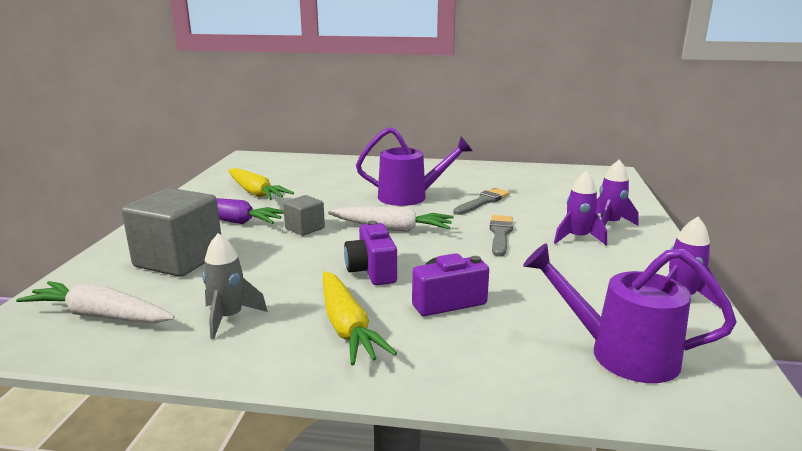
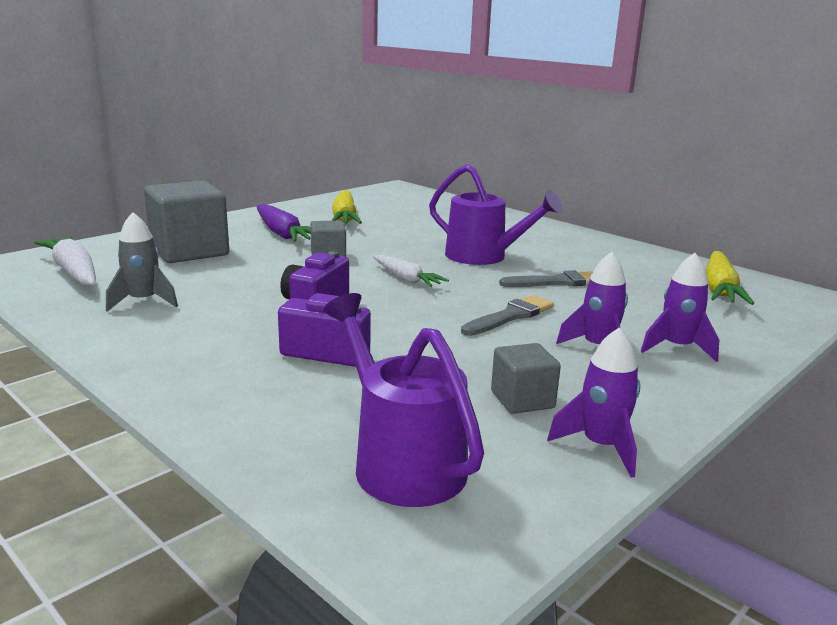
camera: 35 degrees right, 0 degrees up
yellow carrot [323,271,397,365] -> yellow carrot moved to [706,251,754,305]
white carrot [328,207,454,232] -> white carrot [373,255,449,287], size x0.66
none -> grey cube [491,343,561,414]

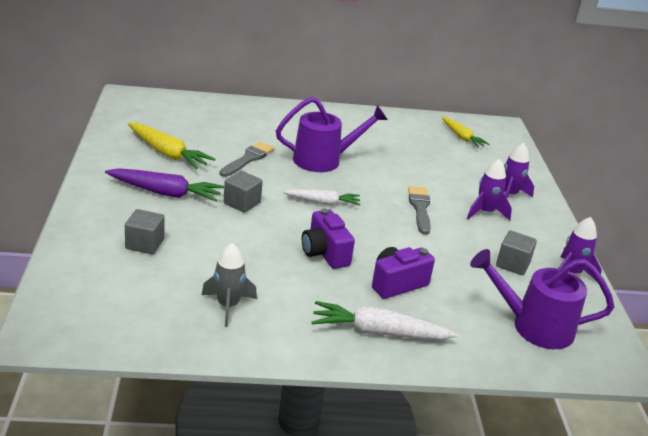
camera: 50 degrees left, 10 degrees up
white carrot [34,236,96,285] -> white carrot moved to [311,301,458,340]
grey cube [144,181,229,263] -> grey cube [125,209,165,254], size x0.52
grey brush [499,270,593,287] -> grey brush moved to [220,142,275,177]
yellow carrot [706,251,754,305] -> yellow carrot [442,117,489,148], size x0.66

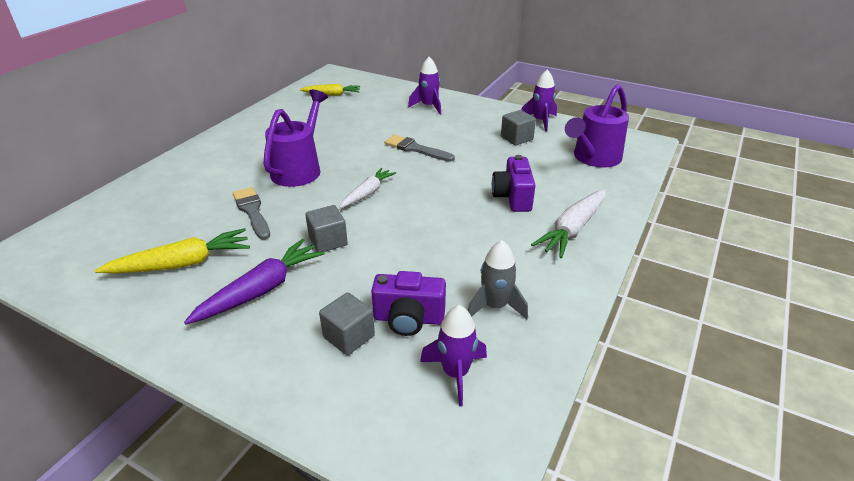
camera: 55 degrees left, 5 degrees up
purple camera [302,209,355,269] -> purple camera moved to [371,271,446,336]
purple rocket [467,158,512,221] -> purple rocket moved to [420,305,487,406]

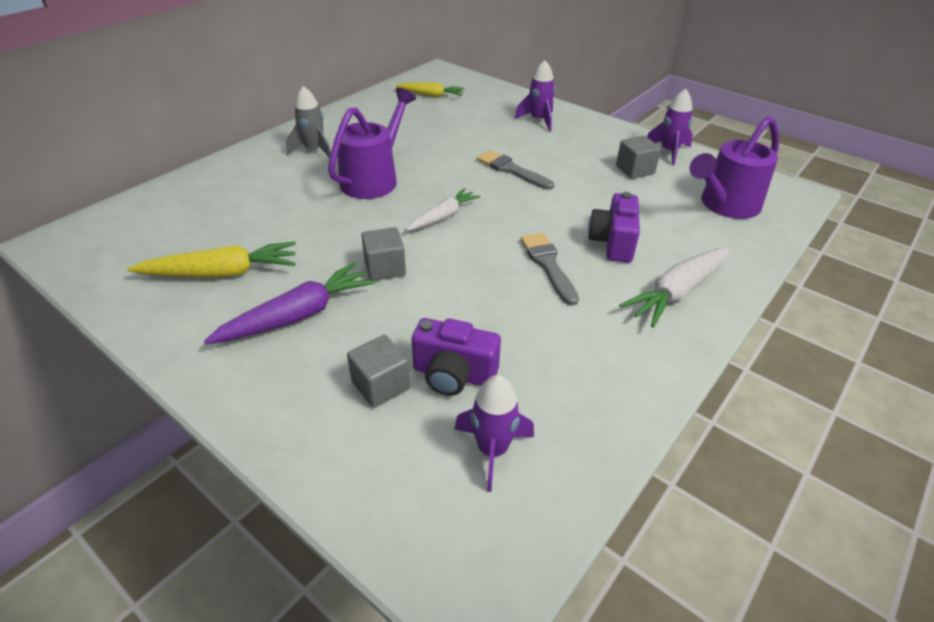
camera: 10 degrees right, 5 degrees up
grey brush [233,187,270,240] -> grey brush moved to [521,233,579,306]
grey rocket [468,240,528,319] -> grey rocket moved to [286,86,331,158]

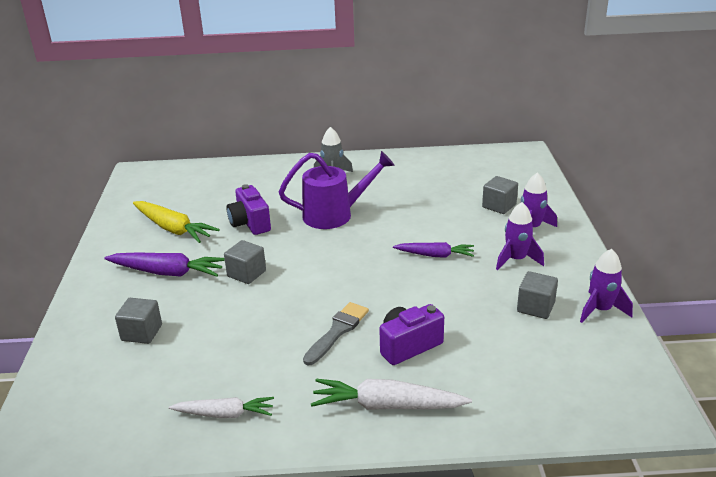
camera: 50 degrees right, 10 degrees down
yellow carrot [396,83,465,97] -> none
white carrot [406,188,480,231] -> white carrot moved to [169,397,274,418]
purple camera [412,318,501,396] -> purple camera moved to [227,184,271,235]
purple rocket [454,375,534,492] -> purple rocket moved to [496,202,544,270]
grey brush [477,150,554,190] -> purple carrot [393,242,474,258]
purple watering can [690,116,779,219] -> none
none -> grey cube [482,176,518,214]

